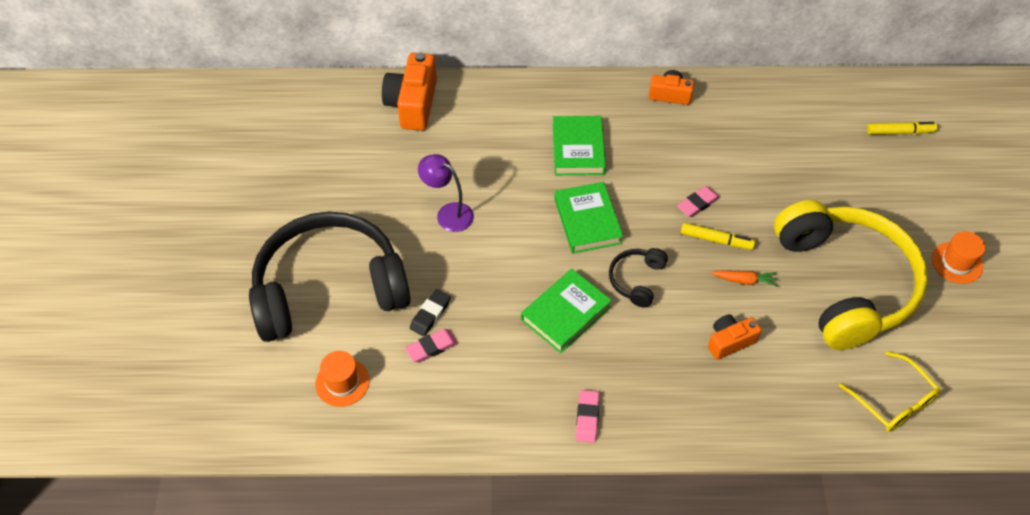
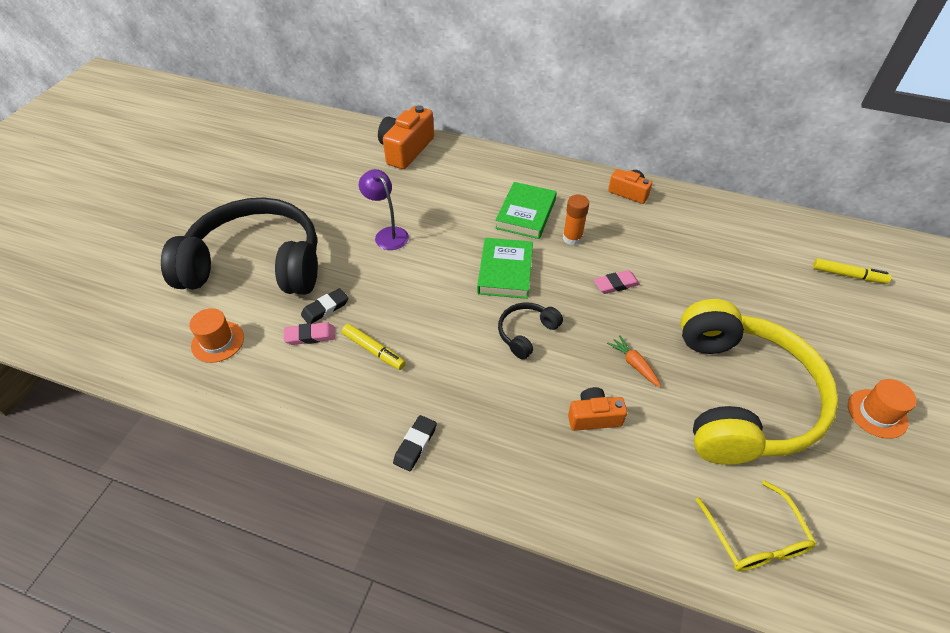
camera: 20 degrees right, 5 degrees down
green book [521,269,612,353] -> none
pink eraser [576,390,599,443] -> black eraser [393,415,437,471]
yellow marker [681,223,755,250] -> yellow marker moved to [342,324,406,370]
orange carrot [711,270,778,287] -> orange carrot turned 150 degrees counterclockwise [607,335,661,387]
none -> orange glue stick [563,195,589,245]

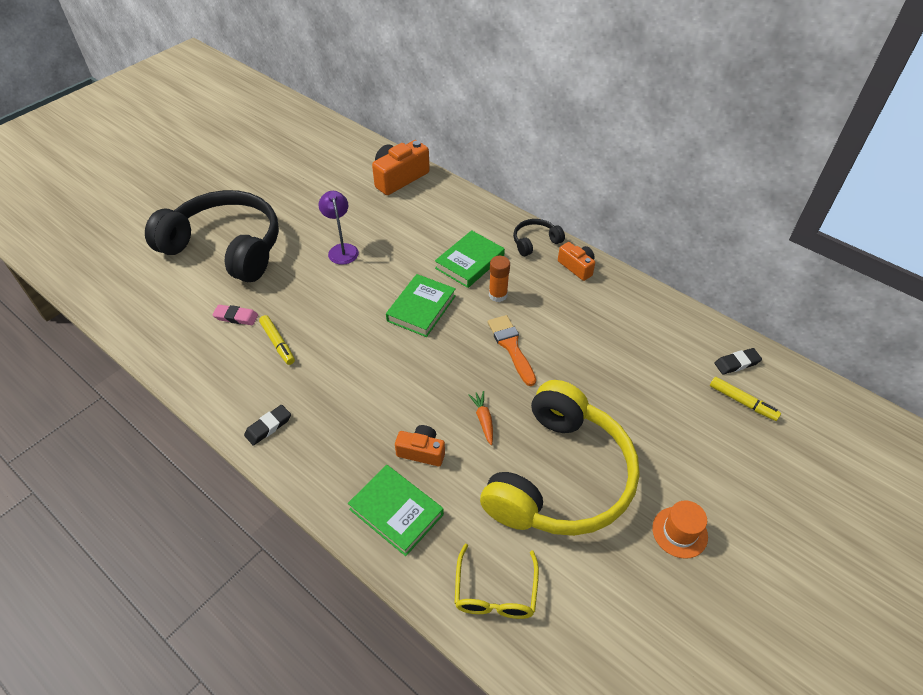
camera: 20 degrees right, 0 degrees up
orange hat [189,308,244,363] -> none
black eraser [301,288,348,323] -> black eraser moved to [714,348,762,375]
black headphones [498,302,563,359] -> black headphones moved to [513,219,565,256]
pink eraser [594,270,640,294] -> orange brush [488,315,536,386]
none -> green book [348,465,444,556]

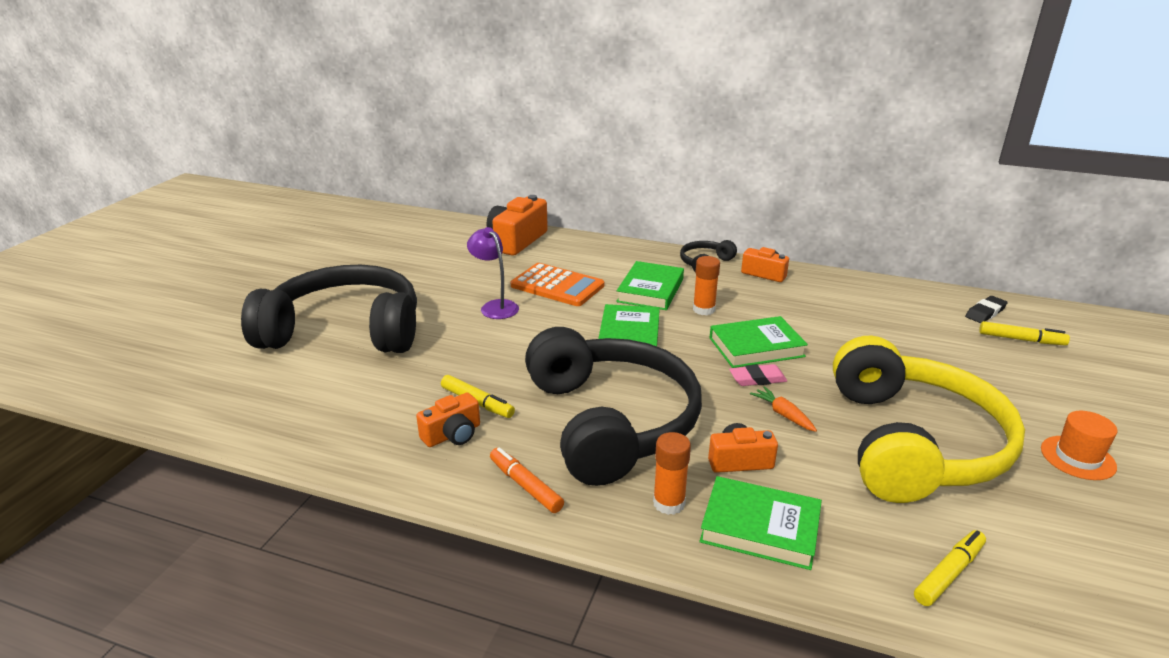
camera: 20 degrees left, 20 degrees down
pink eraser [212,305,258,325] -> pink eraser moved to [729,364,787,386]
black eraser [244,405,291,446] -> orange marker [490,447,564,513]
yellow glasses [454,544,539,619] -> yellow marker [914,530,986,606]
orange brush [488,315,536,386] -> green book [710,316,808,368]
none -> orange camera [416,392,480,447]
none -> orange calculator [510,263,604,306]
none -> black headphones [525,327,702,486]
none -> orange glue stick [653,432,691,515]

